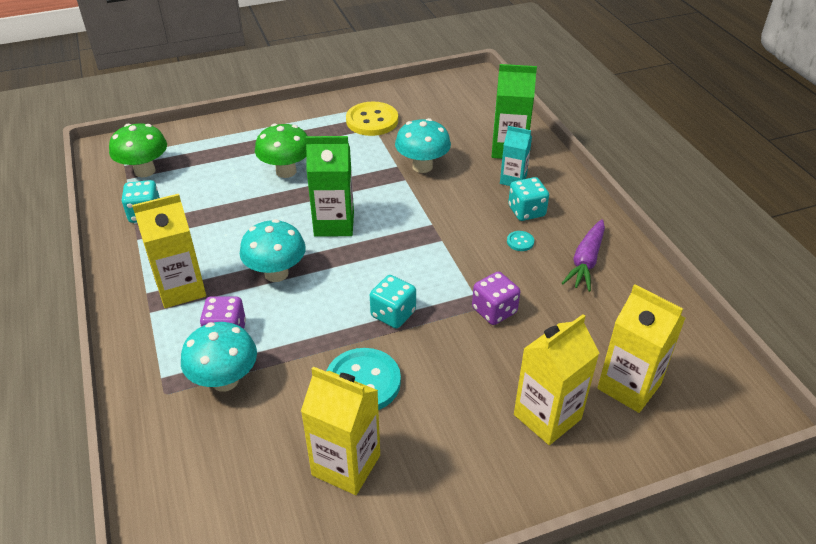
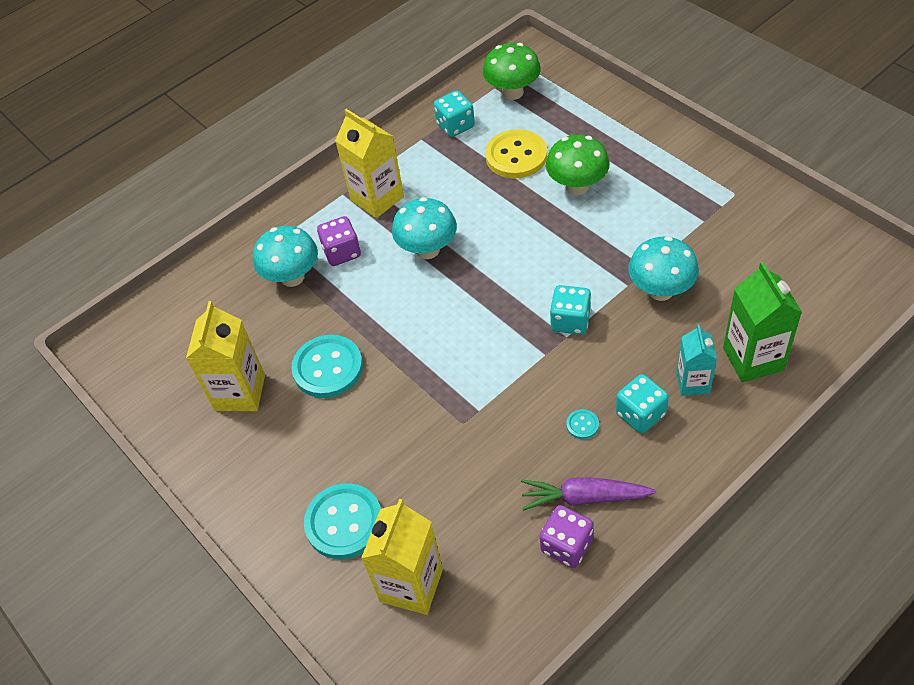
camera: 75 degrees right, 10 degrees up
green carton [306,136,354,237] -> none
yellow button [346,102,398,136] -> yellow button moved to [485,129,547,179]
turquoise dice [370,275,416,329] -> turquoise dice moved to [550,285,591,335]
purple dice [472,271,520,325] -> purple dice moved to [540,505,594,568]
yellow carton [514,314,600,445] -> turquoise button [304,483,381,559]

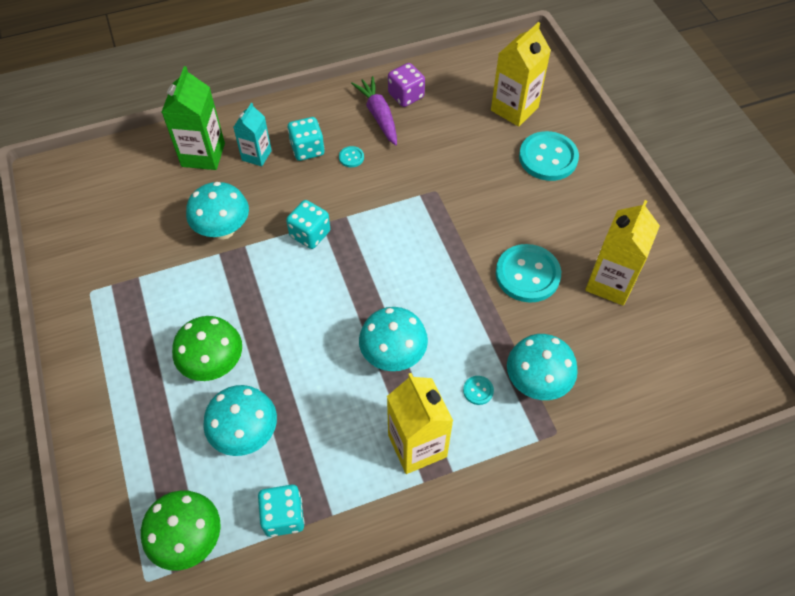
camera: 165 degrees left, 5 degrees up
purple dice [317,216,361,266] -> turquoise button [463,376,494,405]
yellow button [485,129,547,179] -> turquoise mushroom [203,385,277,456]
purple carrot [521,477,656,511] -> purple carrot turned 135 degrees counterclockwise [351,76,397,145]

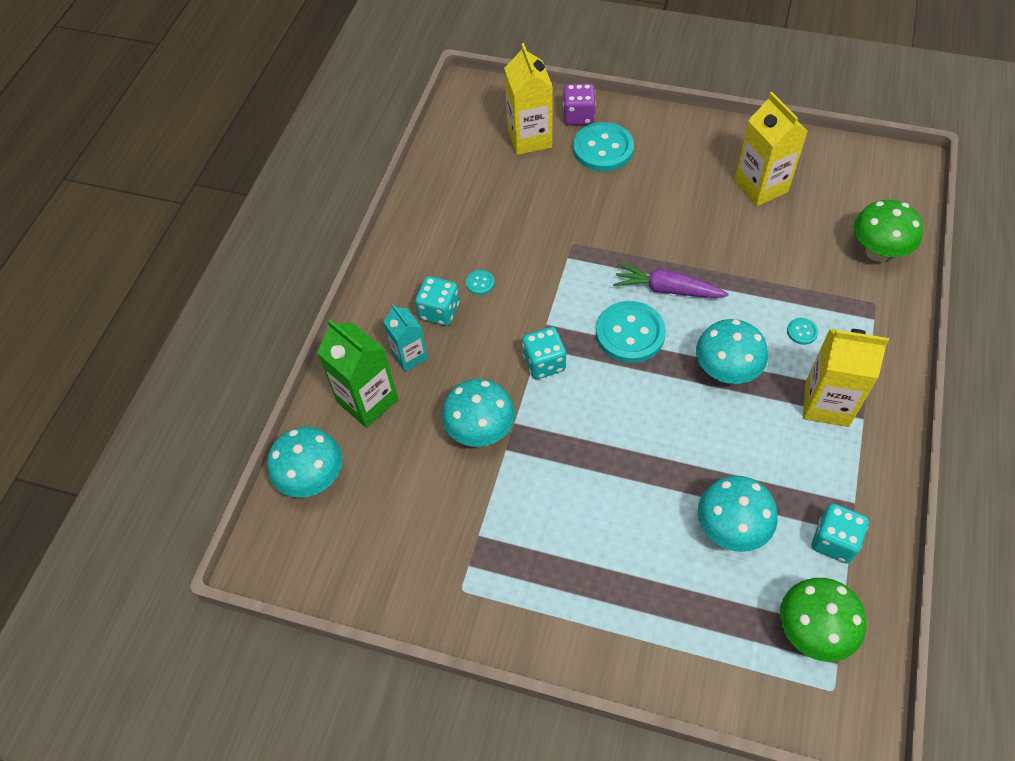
camera: 50 degrees left, 0 degrees up
green mushroom [172,316,242,381] -> green mushroom moved to [854,200,923,262]
purple carrot [351,76,397,145] -> purple carrot moved to [613,263,728,298]
purple dice [388,63,425,107] -> purple dice moved to [563,83,596,125]
turquoise button [496,244,561,303] -> turquoise button moved to [596,301,666,363]
turquoise mushroom [507,334,578,400] -> turquoise mushroom moved to [267,427,342,498]

